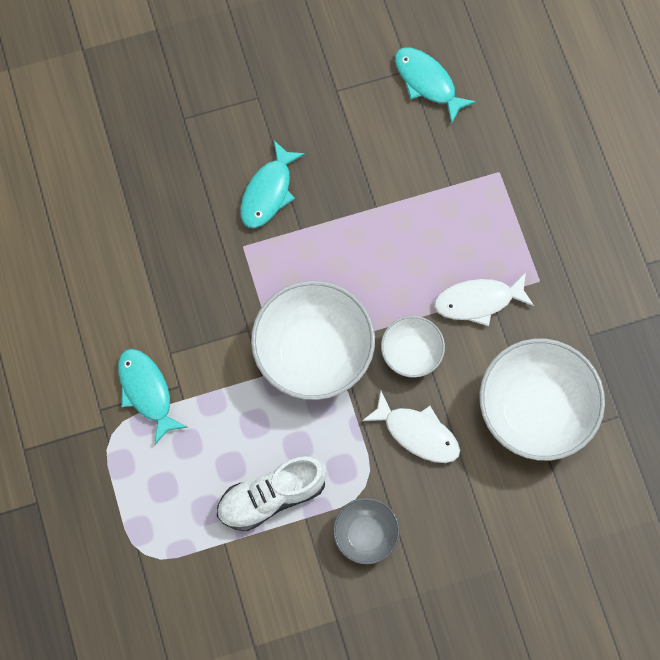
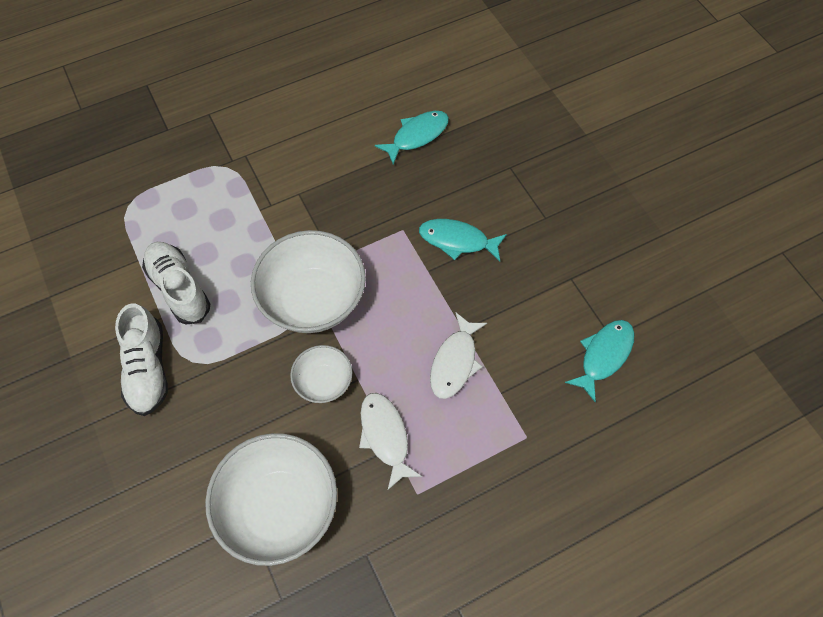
camera: 80 degrees right, 10 degrees down
turquoise fish [118,349,188,444] -> turquoise fish moved to [375,111,449,165]
grey bowl [333,498,400,564] -> white shoe [115,303,168,416]
white fish [362,391,460,463] -> white fish moved to [430,312,487,399]

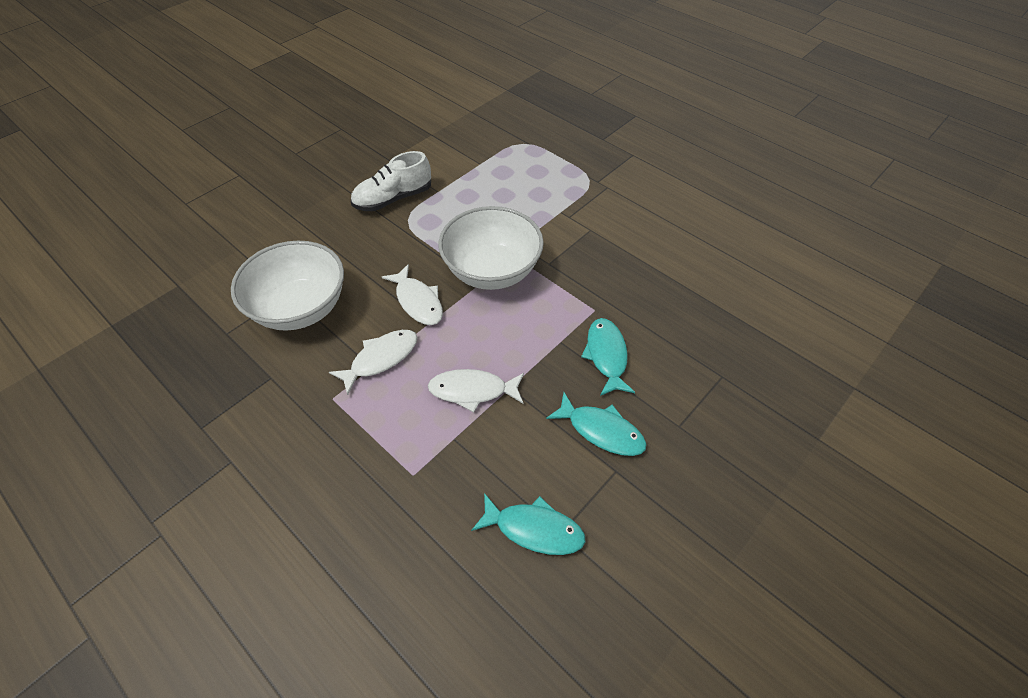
camera: 70 degrees right, 10 degrees down
white shoe [142,242,210,325] -> none
white bowl [290,345,352,403] -> white fish [382,264,443,325]
turquoise fish [375,111,449,165] -> turquoise fish moved to [546,392,646,456]

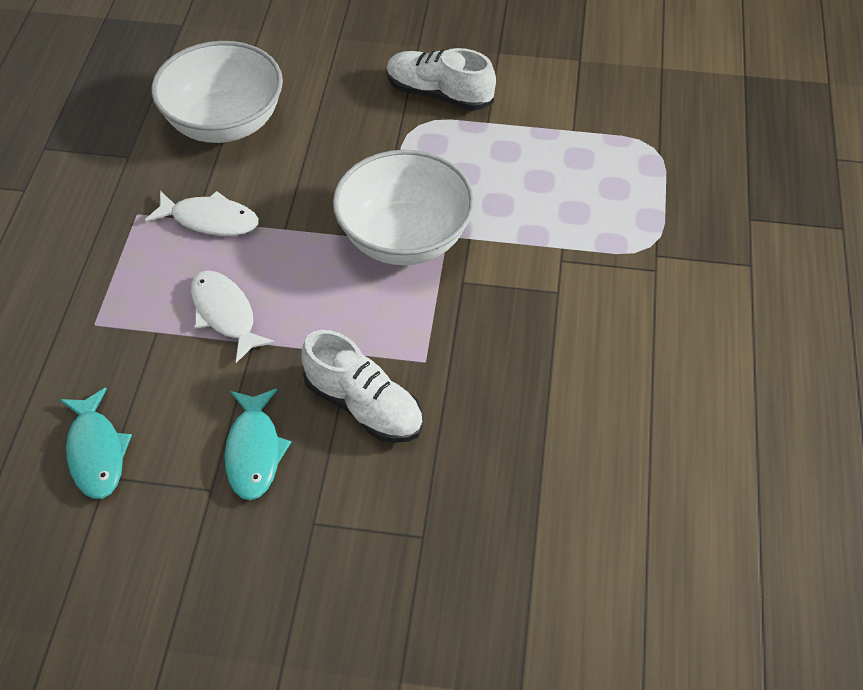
camera: 55 degrees right, 0 degrees up
white fish [382,264,443,325] -> none
turquoise fish [581,318,635,396] -> white shoe [301,330,423,443]

